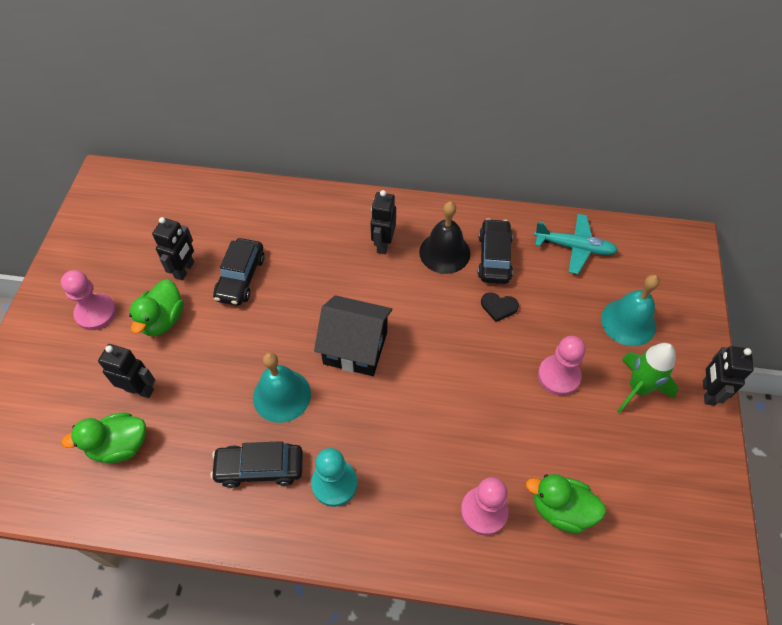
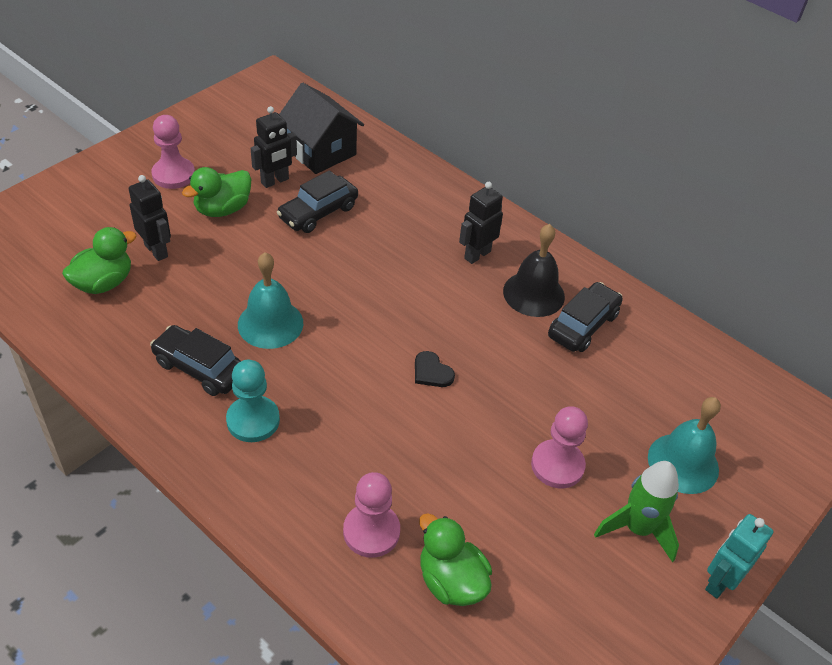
camera: 30 degrees right, 10 degrees down
green duck [61,412,146,463] -> green duck turned 120 degrees clockwise [62,227,136,294]
black house [314,295,392,376] -> black house moved to [279,83,364,174]
black heart [481,292,519,322] -> black heart moved to [415,351,455,387]
turquoise plane [534,214,618,274] -> none
black robot [703,346,754,406] -> turquoise robot [705,514,773,599]

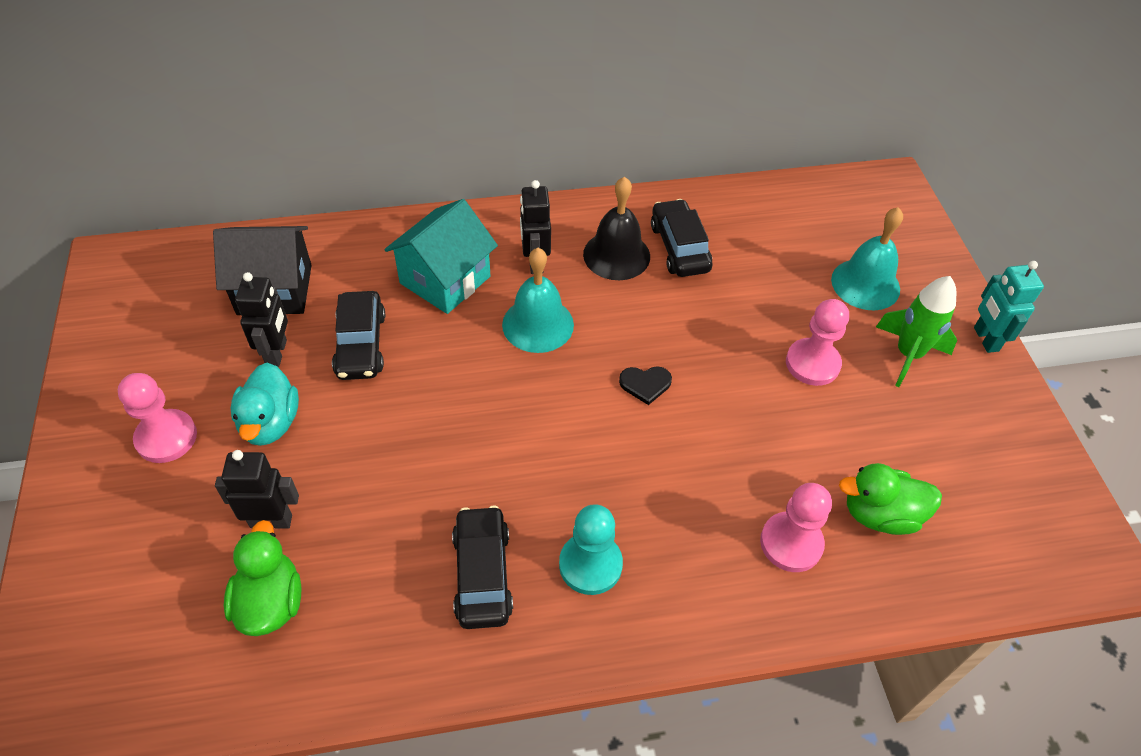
camera: 50 degrees left, 5 degrees up
black car [150,325,241,396] -> black car turned 105 degrees clockwise [452,505,513,629]
green duck [182,167,251,217] -> turquoise duck [231,363,299,446]
turquoise bell [238,252,303,349] -> turquoise bell moved to [502,248,574,353]
none -> turquoise house [384,199,498,314]

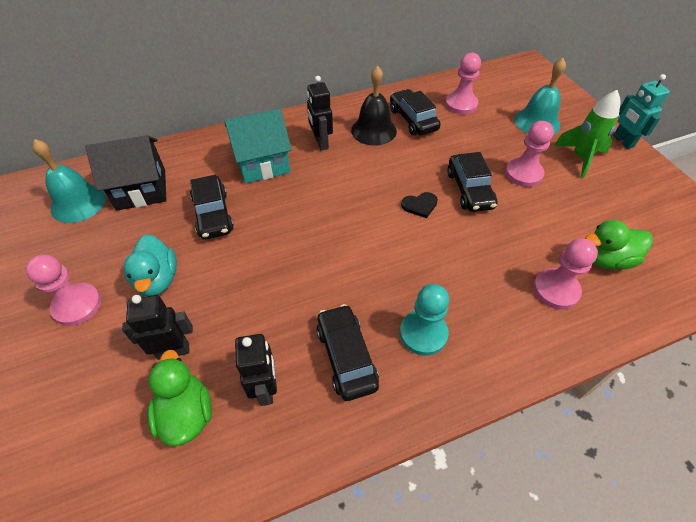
camera: 10 degrees left, 0 degrees up
black robot [235,272,288,367] -> black robot moved to [235,334,277,406]
turquoise house [384,199,498,314] -> turquoise house turned 45 degrees clockwise [224,108,292,184]
turquoise bell [502,248,574,353] -> turquoise bell moved to [32,139,106,223]
none -> pink pawn [445,53,481,115]
none -> black car [447,152,498,212]

